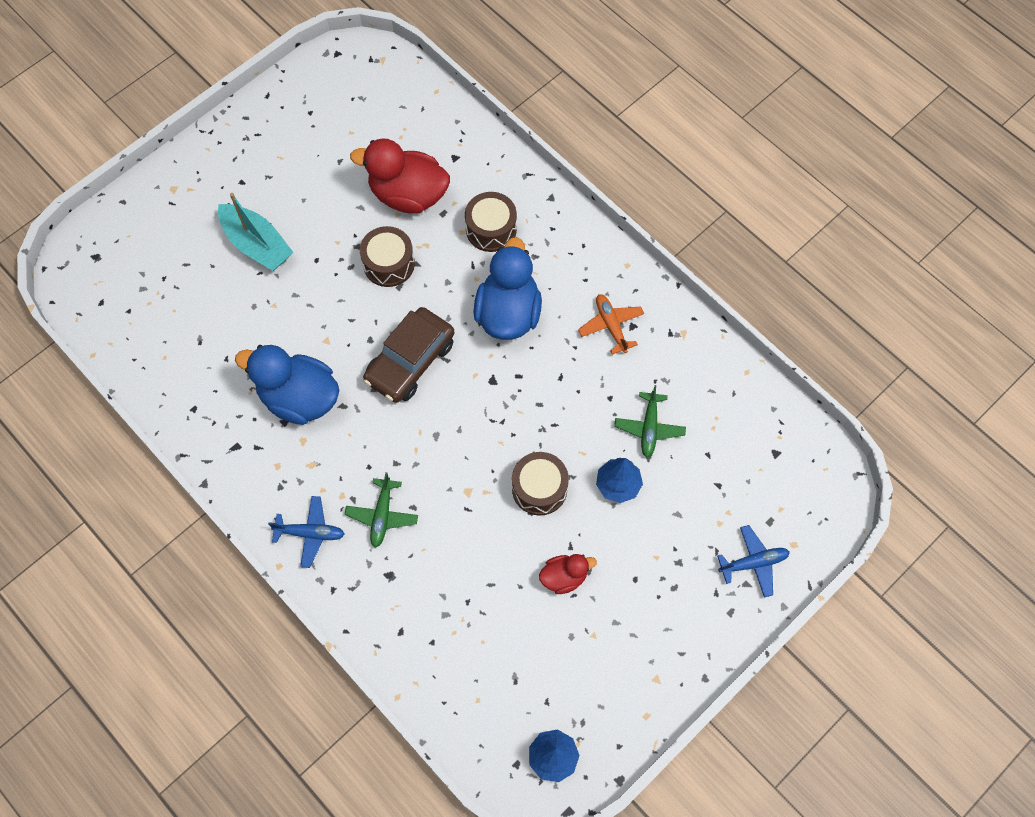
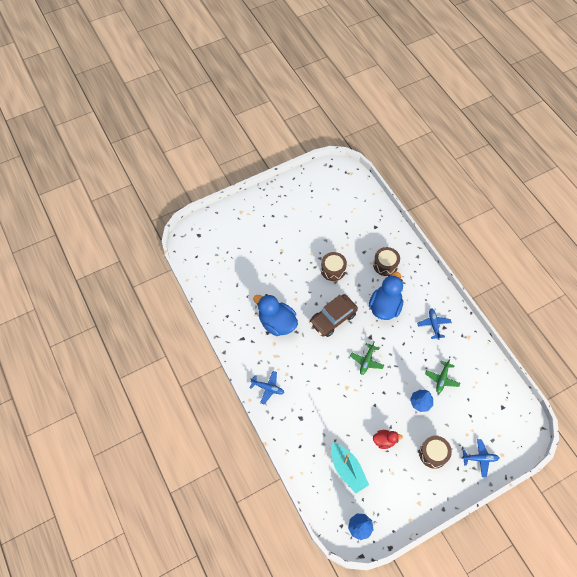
camera: 15 degrees right, 5 degrees down
turquoise boat [218,193,294,271] -> turquoise boat moved to [331,443,369,493]
green plane [345,472,418,548] -> green plane moved to [350,342,384,375]
red duck [350,138,450,213] -> none
brown drum [512,452,569,516] -> brown drum moved to [419,436,452,469]
orange plane [578,294,644,355] -> blue plane [417,308,452,340]

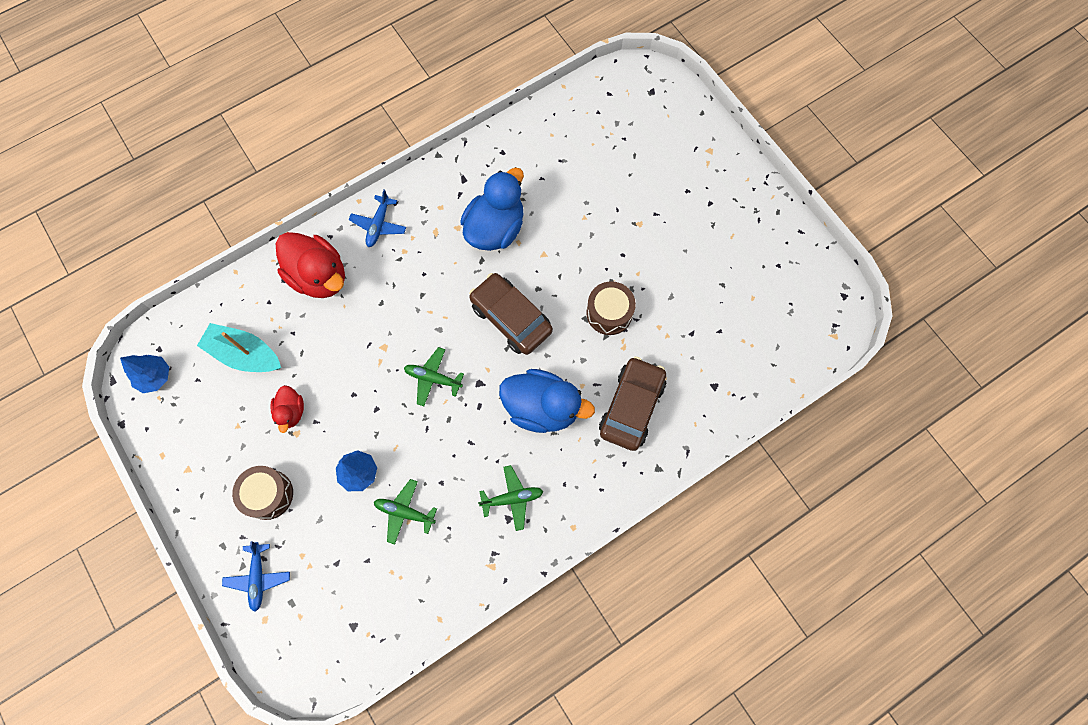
camera: 85 degrees right, 10 degrees up
turquoise boat [331,443,369,493] -> turquoise boat turned 60 degrees clockwise [197,323,281,372]
brown drum [373,247,400,276] -> brown car [599,356,666,451]
blue plane [417,308,452,340] -> green plane [478,465,543,531]
none -> red duck [276,232,345,298]

